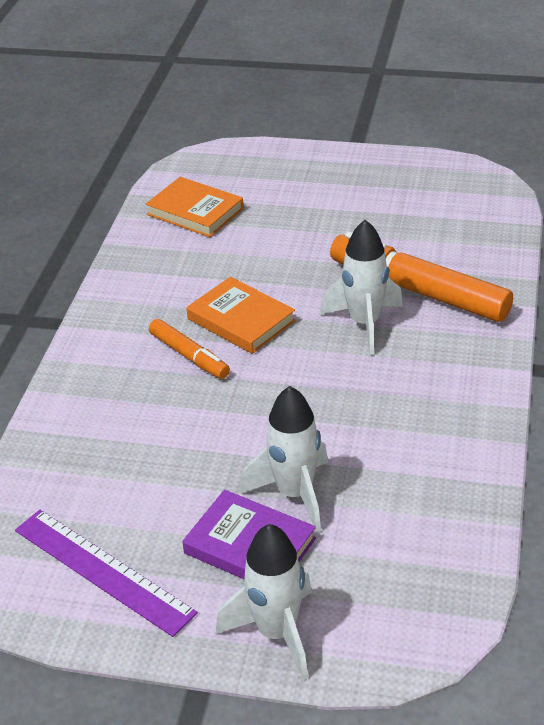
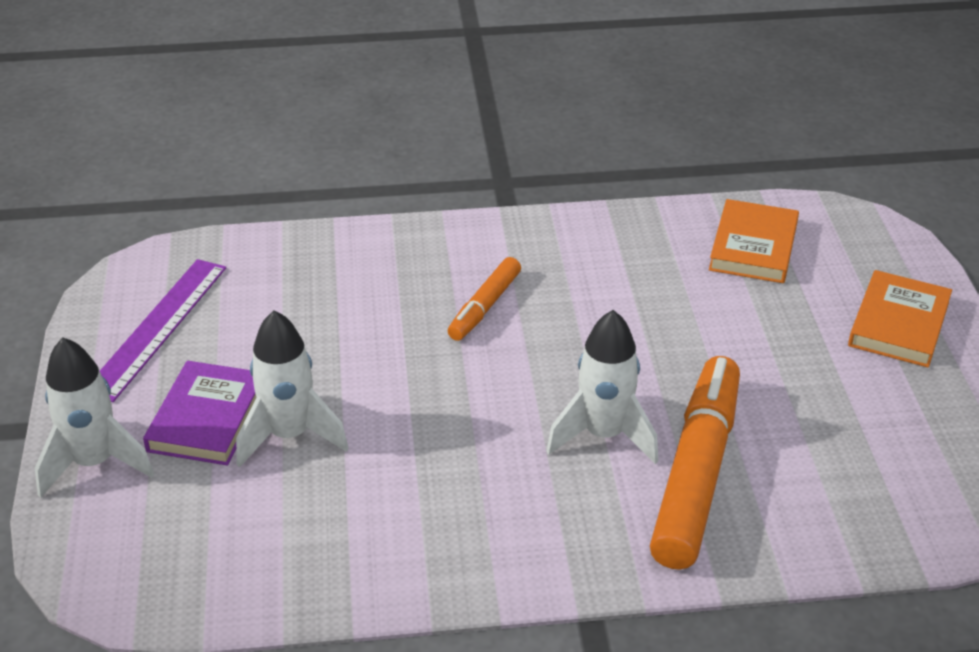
camera: 70 degrees right, 0 degrees up
orange book [186,277,296,354] -> orange book moved to [848,270,952,368]

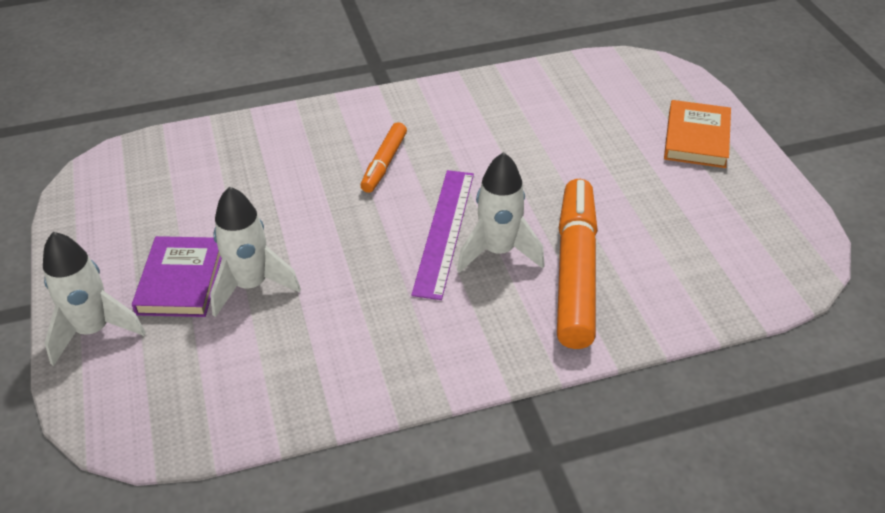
camera: 10 degrees left, 5 degrees up
purple ruler [100,259,226,402] -> purple ruler moved to [411,170,474,300]
orange book [709,199,799,283] -> none

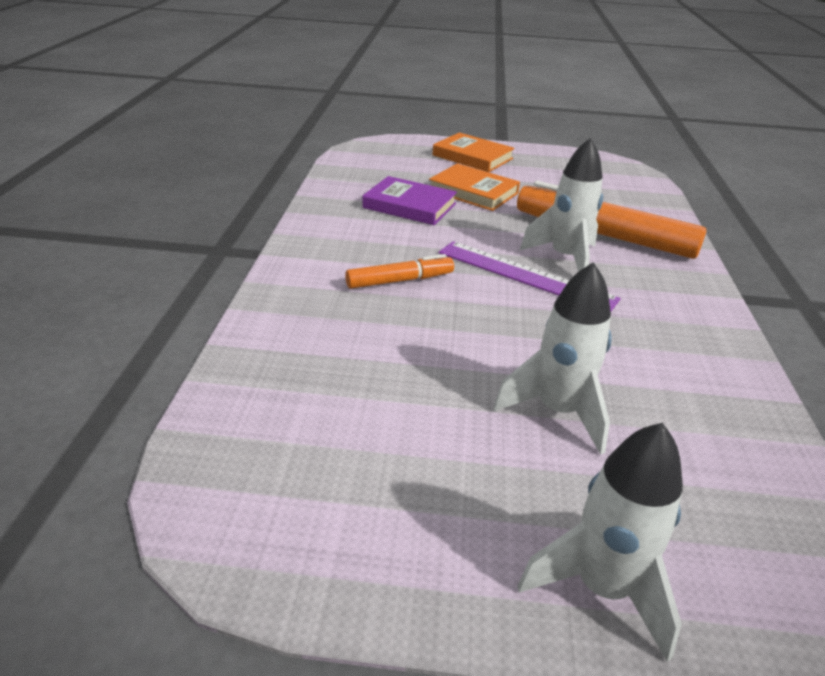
camera: 70 degrees left, 10 degrees down
purple book [132,236,222,317] -> purple book moved to [363,176,457,225]
orange marker [360,122,407,193] -> orange marker turned 60 degrees counterclockwise [345,254,454,289]
none -> orange book [429,163,520,211]

